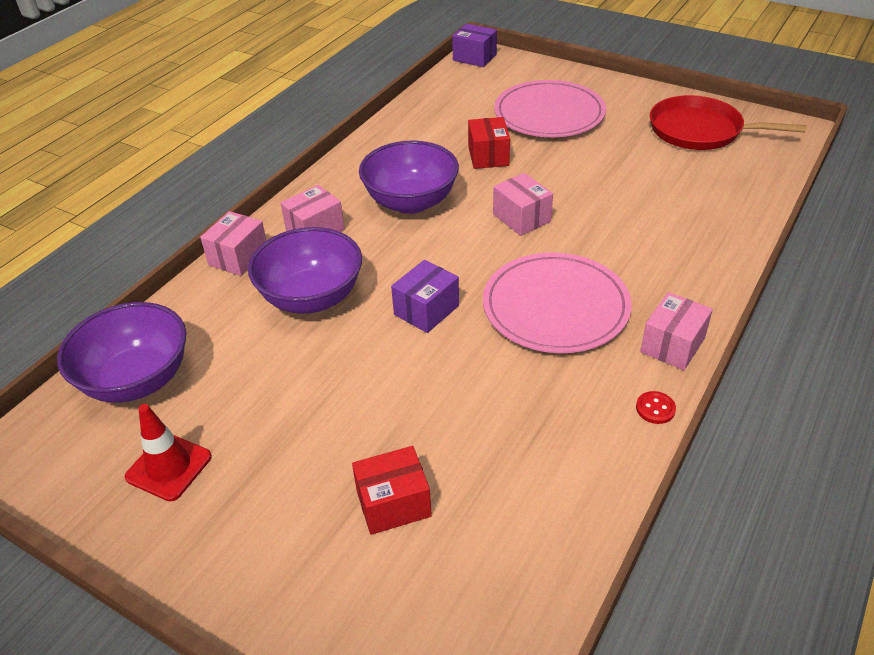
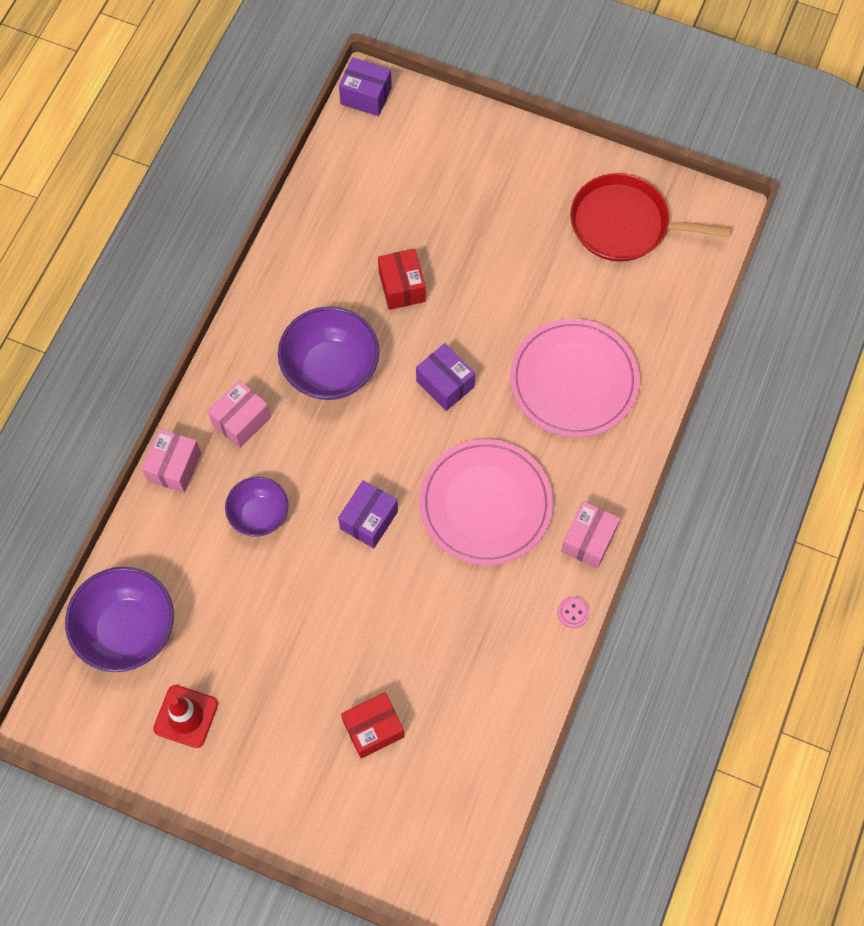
camera: 10 degrees left, 25 degrees up
purple bowl [248,227,362,314] -> purple bowl [225,477,288,537], size x0.61
pink box [493,173,553,236] -> purple box [416,343,475,411]
pink plate [494,80,606,137] -> pink plate moved to [510,319,640,438]
red button [636,391,676,424] -> pink button [558,597,589,628]

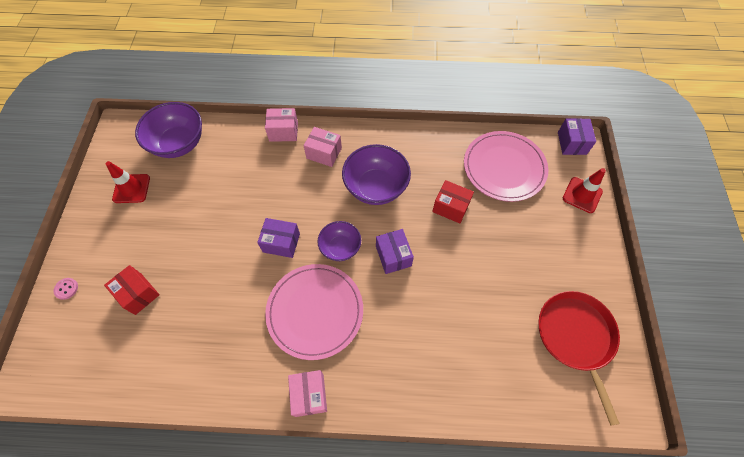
camera: 70 degrees right, 5 degrees down
purple bowl [225,477,288,537] -> purple bowl moved to [317,221,361,261]
red box [378,249,426,310] -> red box turned 60 degrees clockwise [432,180,474,223]
purple box [416,343,475,411] -> purple box turned 45 degrees counterclockwise [376,229,414,274]
pink plate [510,319,640,438] -> pink plate moved to [464,131,548,202]
pink button [558,597,589,628] -> pink button moved to [54,278,78,300]
pink box [561,501,620,569] -> pink box turned 75 degrees clockwise [288,370,327,417]
none -> red traffic cone [563,168,606,213]

